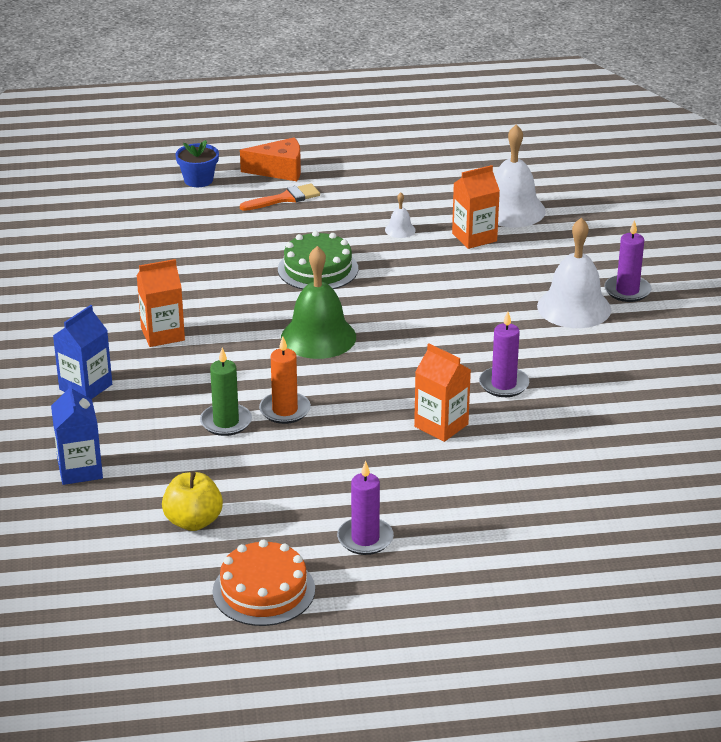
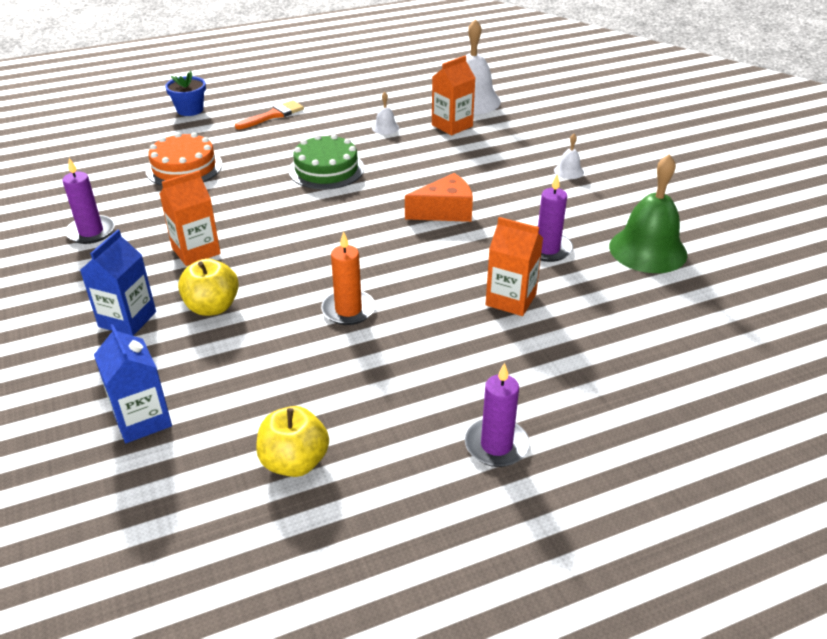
camera: 15 degrees left, 5 degrees up
green candle [200,348,252,436] -> none
orange cake [212,539,315,626] -> orange cake moved to [146,132,222,186]
orange cheese [240,137,301,181] -> orange cheese moved to [405,173,473,222]
green bell [281,246,356,359] -> green bell moved to [609,154,687,273]
white bell [537,218,611,328] -> white bell [554,134,584,179], size x0.44
purple candle [604,220,651,302] -> purple candle moved to [62,158,115,244]
none -> yellow apple [178,258,239,316]

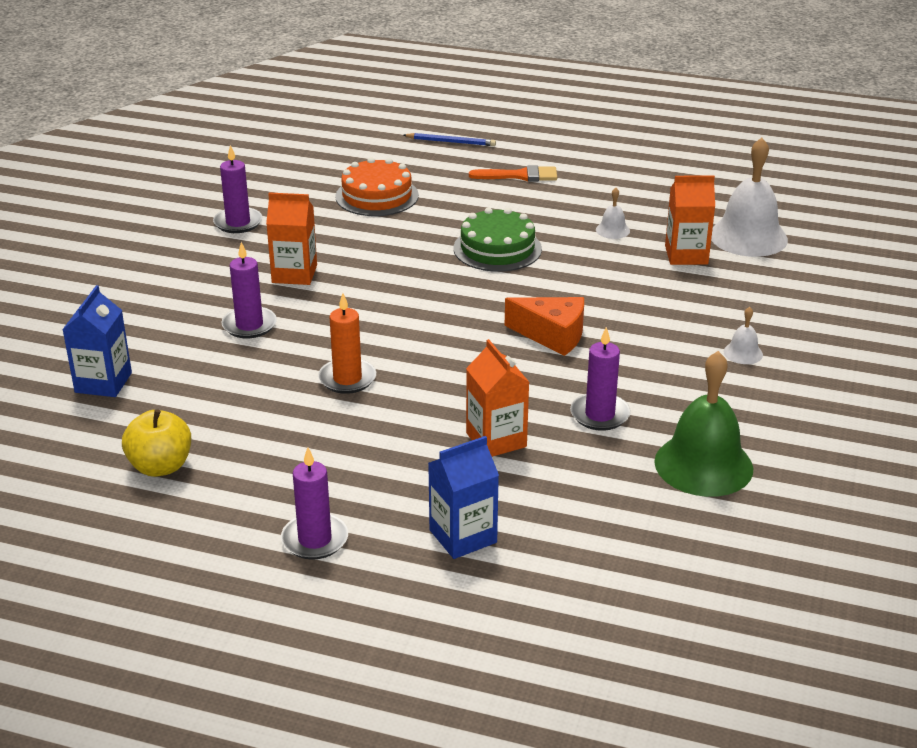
camera: 40 degrees right, 5 degrees down
blue carton [80,229,156,336] -> blue carton moved to [428,436,499,559]
blue flower pot [165,71,206,116] -> blue pencil [403,133,496,146]
yellow apple [178,258,239,316] -> purple candle [221,242,277,338]

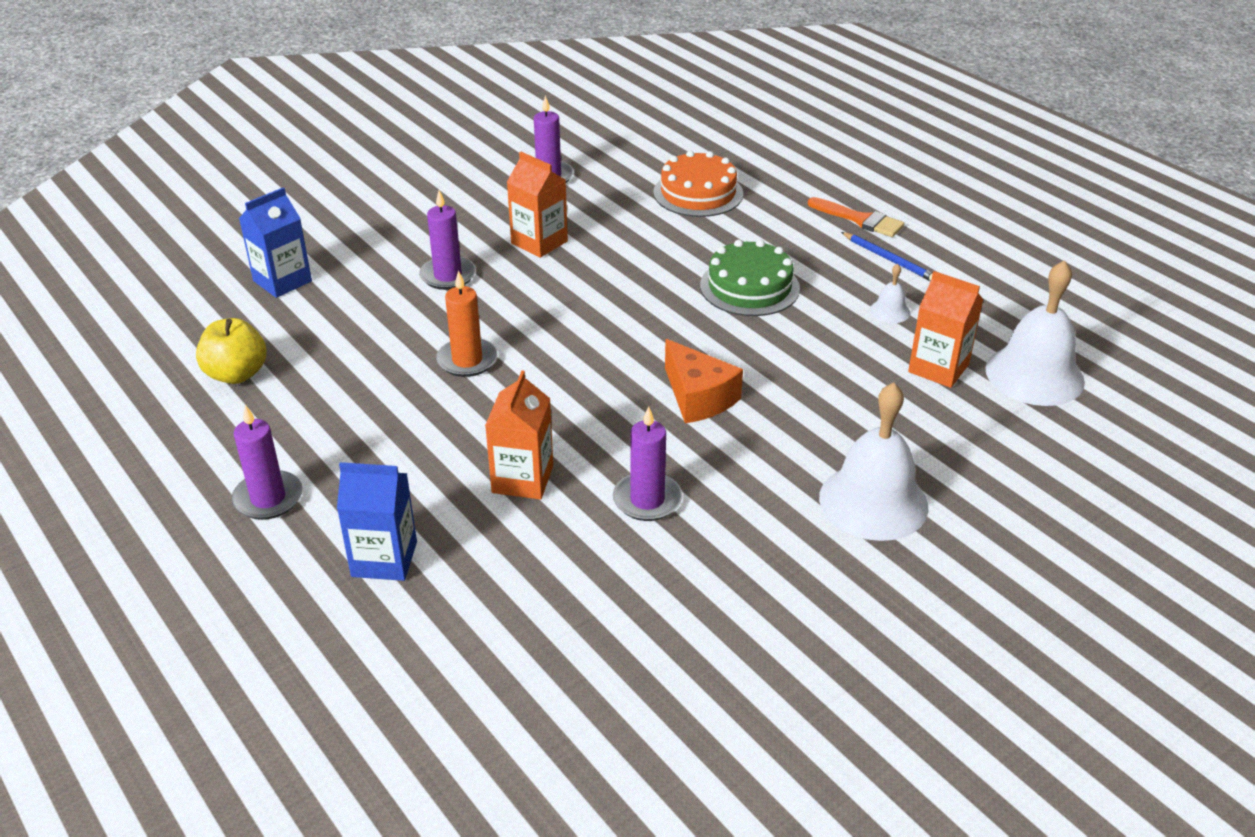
camera: 35 degrees right, 5 degrees up
blue pencil [403,133,496,146] -> blue pencil moved to [841,232,933,281]
green bell [654,351,753,497] -> none
white bell [723,307,763,364] -> white bell [819,382,928,541], size x2.25

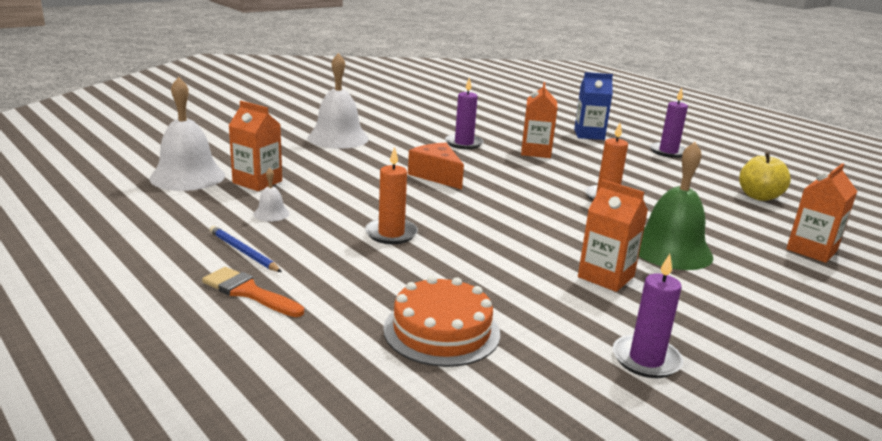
camera: 175 degrees right, 15 degrees down
blue carton [239,187,312,298] -> orange carton [786,163,857,263]
purple candle [419,190,476,290] -> green bell [639,142,713,270]
green cake [700,240,800,316] -> orange candle [365,147,418,244]

